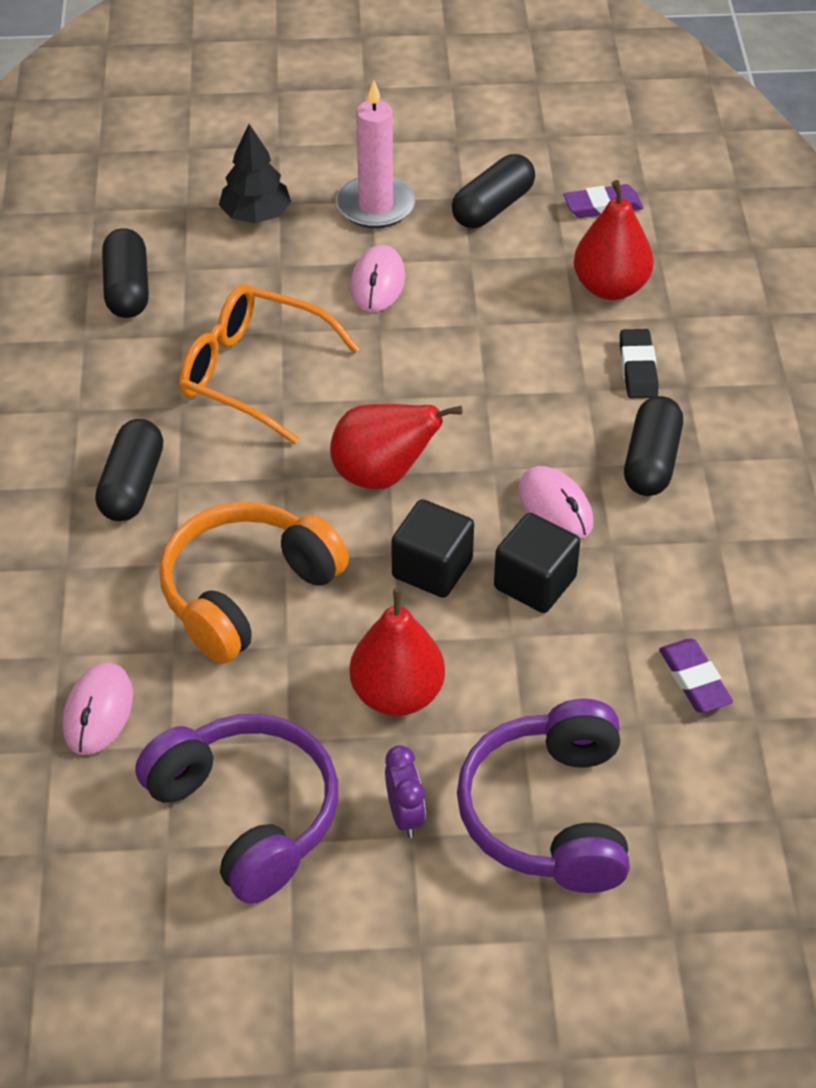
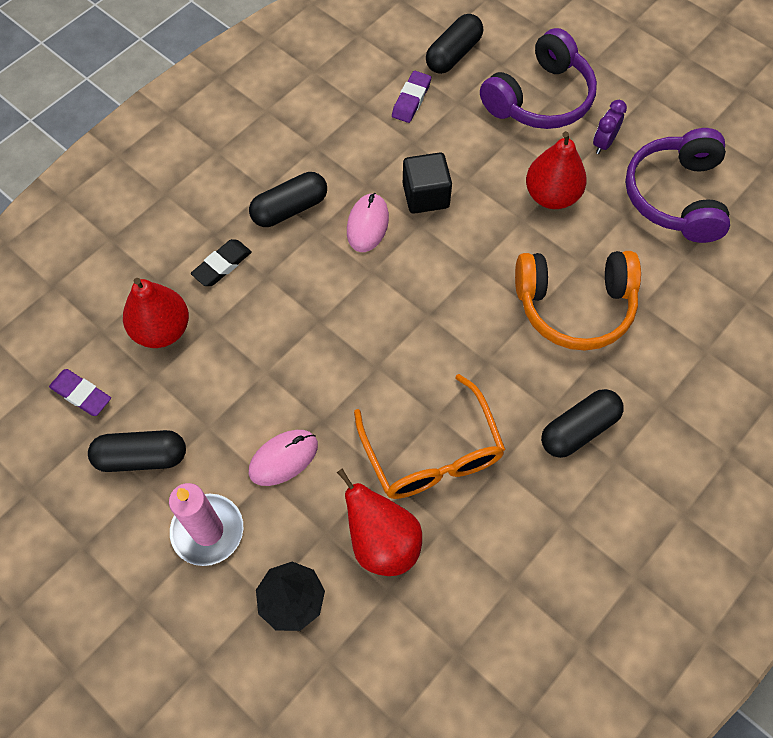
camera: 135 degrees left, 15 degrees up
pink mouse [63,663,133,755] -> none
black capsule [102,228,149,318] -> black capsule moved to [426,14,483,74]
red pear [330,404,463,490] -> red pear moved to [337,468,422,576]
black cube [391,499,474,598] -> none

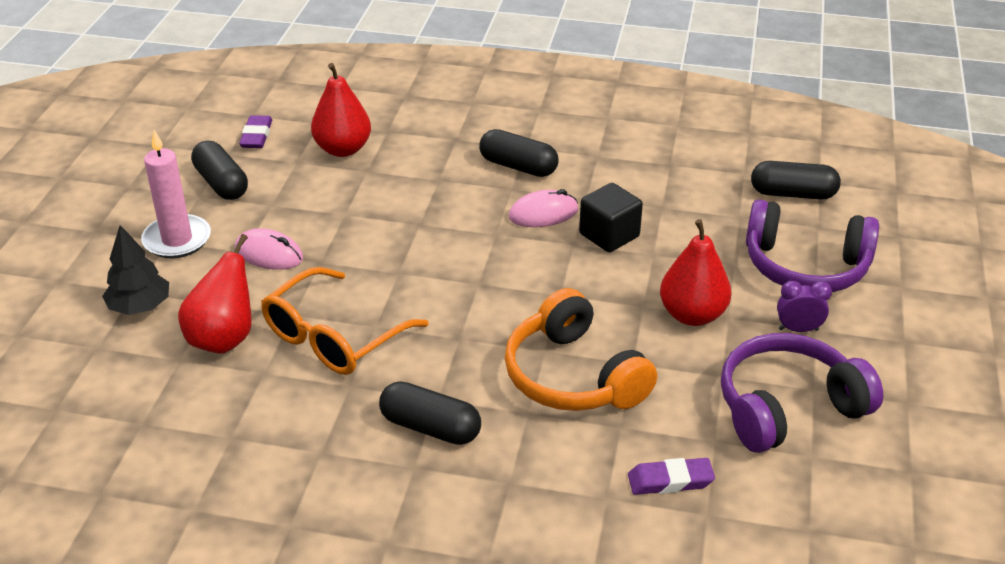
camera: 60 degrees right, 25 degrees down
black eraser [191,239,252,286] -> none
purple eraser [392,71,431,123] -> purple eraser moved to [628,458,715,495]

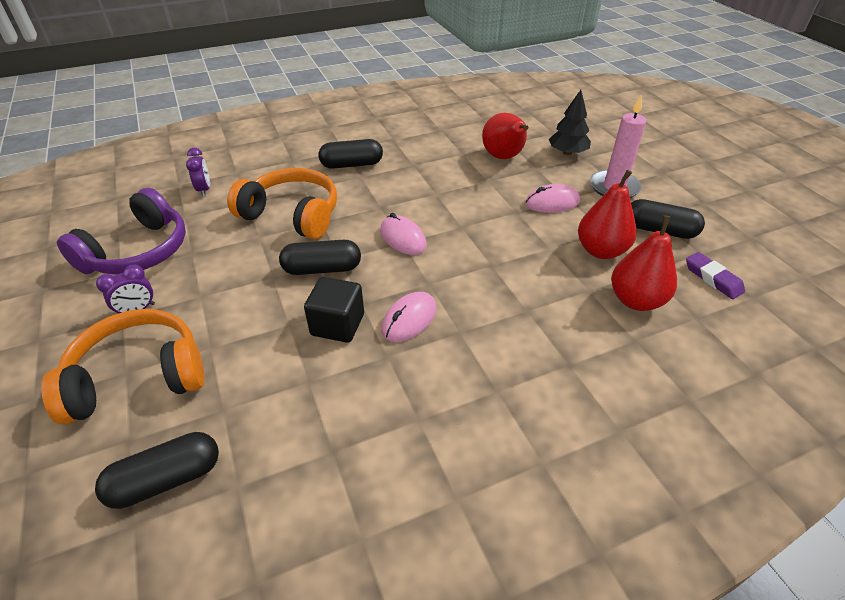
camera: 145 degrees right, 5 degrees up
orange glasses [261,267,429,375] -> none
black capsule [479,129,558,177] -> black capsule moved to [279,240,361,275]
purple eraser [628,458,715,495] -> purple clock [186,148,210,197]
red pear [660,219,731,326] -> red pear moved to [578,170,636,259]
purple headphones [746,199,879,292] -> orange headphones [41,309,205,425]
none -> pink mouse [380,213,427,255]

